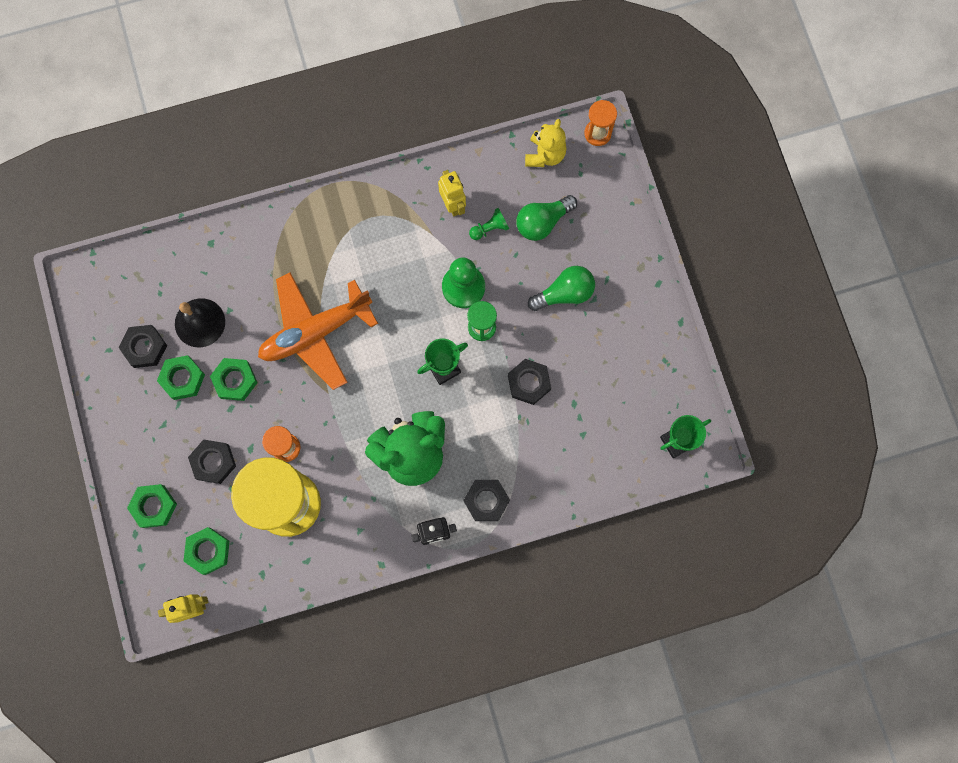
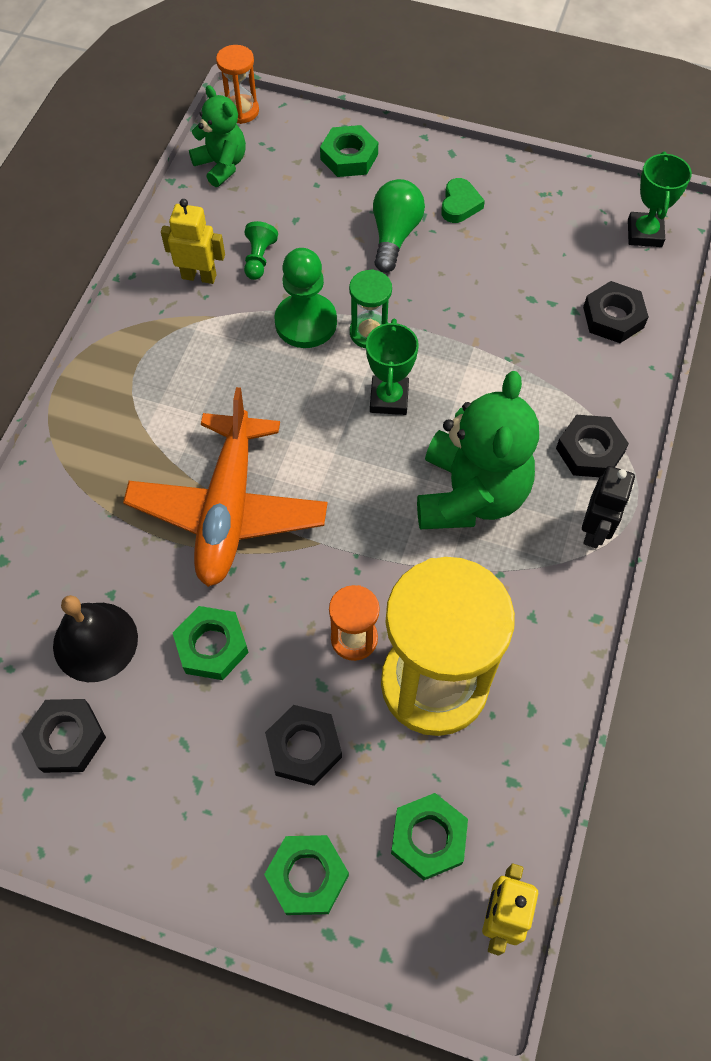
camera: 55 degrees left, 15 degrees down
green nut [157,355,205,400] -> green nut moved to [320,125,378,177]
black nut [508,359,551,405] -> black nut moved to [583,281,649,343]
green light bulb [516,195,577,241] -> none
yellow teddy bear [525,119,566,167] -> green teddy bear [189,85,246,187]
none -> green heart [441,178,485,223]

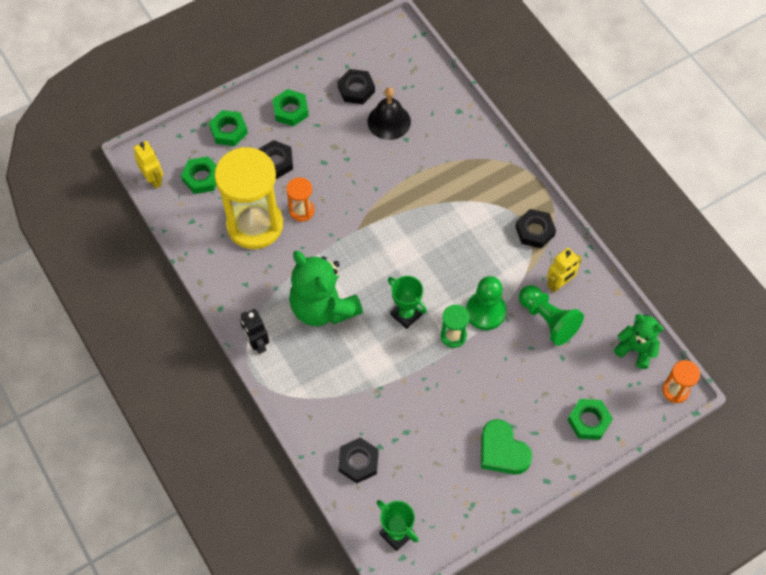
camera: 130 degrees right, 0 degrees up
orange plane [123,387,328,587] -> none
green nut [173,606,249,680] -> green nut moved to [272,89,309,126]
green teddy bear [189,85,246,187] -> green teddy bear turned 150 degrees counterclockwise [614,314,664,369]
green pawn [244,221,278,280] -> green pawn [519,285,584,346], size x1.81
green light bulb [373,179,425,273] -> none
green heart [441,178,485,223] -> green heart [481,419,532,475], size x1.63
black nut [556,415,629,477] -> black nut moved to [515,209,556,248]

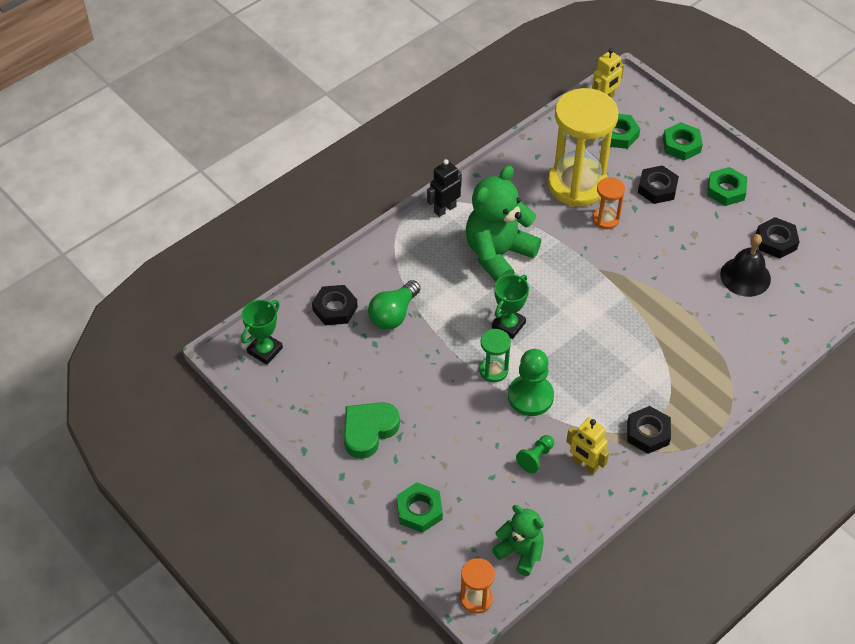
camera: 80 degrees right, 10 degrees down
green pawn [519,285,584,346] -> green pawn [516,435,554,473], size x0.55
green teddy bear [614,314,664,369] -> green teddy bear turned 75 degrees counterclockwise [492,505,544,576]
none -> green light bulb [368,280,420,330]

